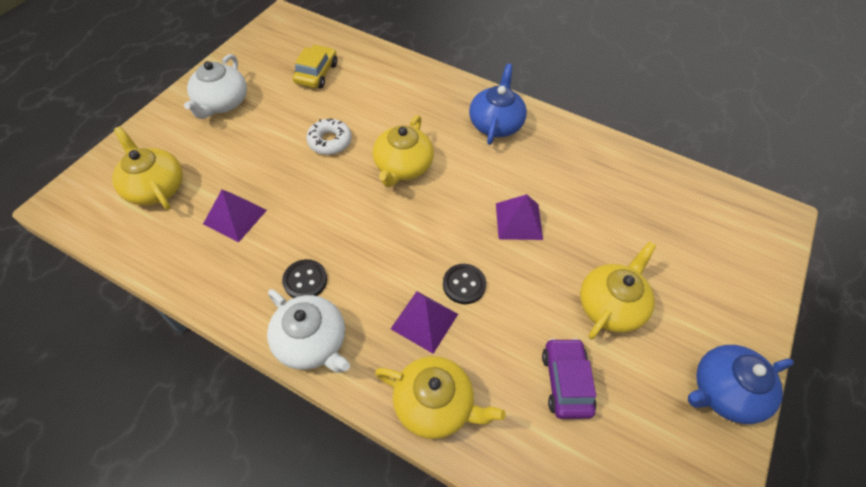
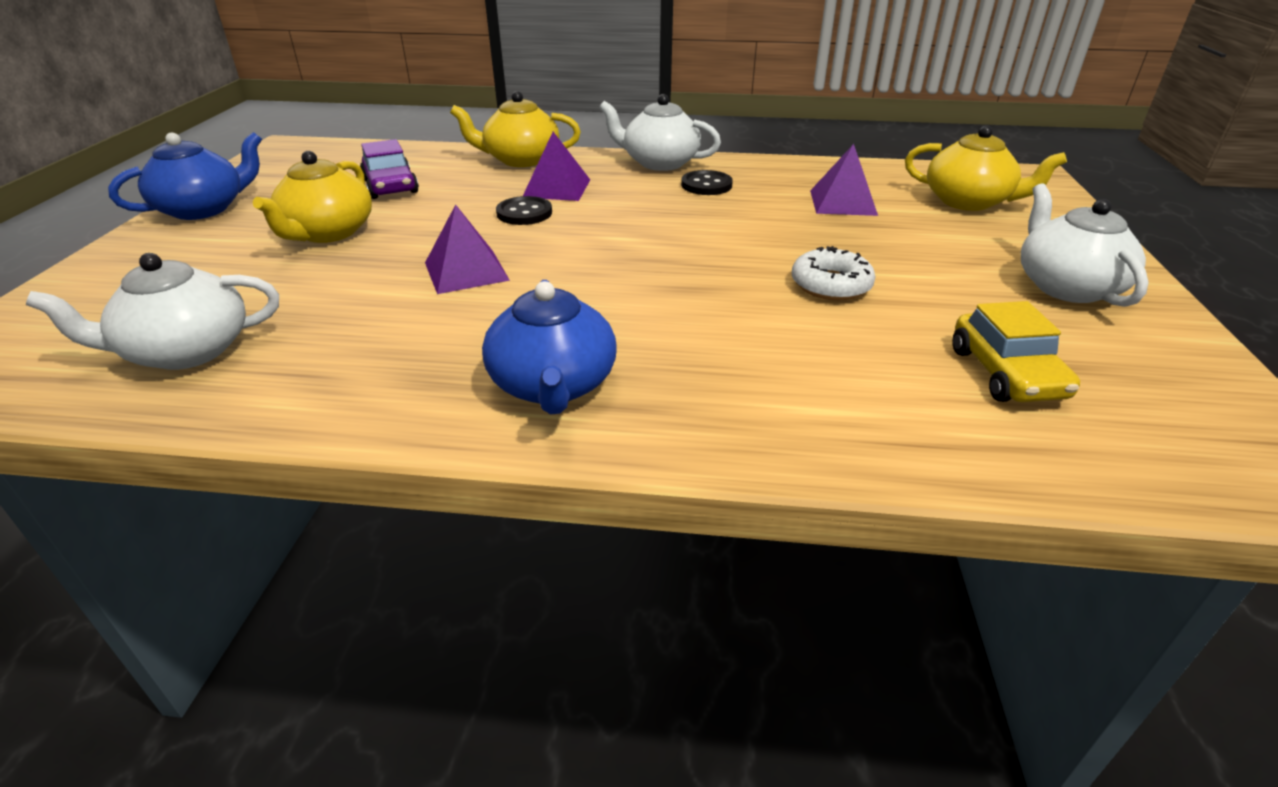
camera: 160 degrees right, 20 degrees down
yellow teapot [373,115,434,187] -> none
none -> white teapot [26,253,279,370]

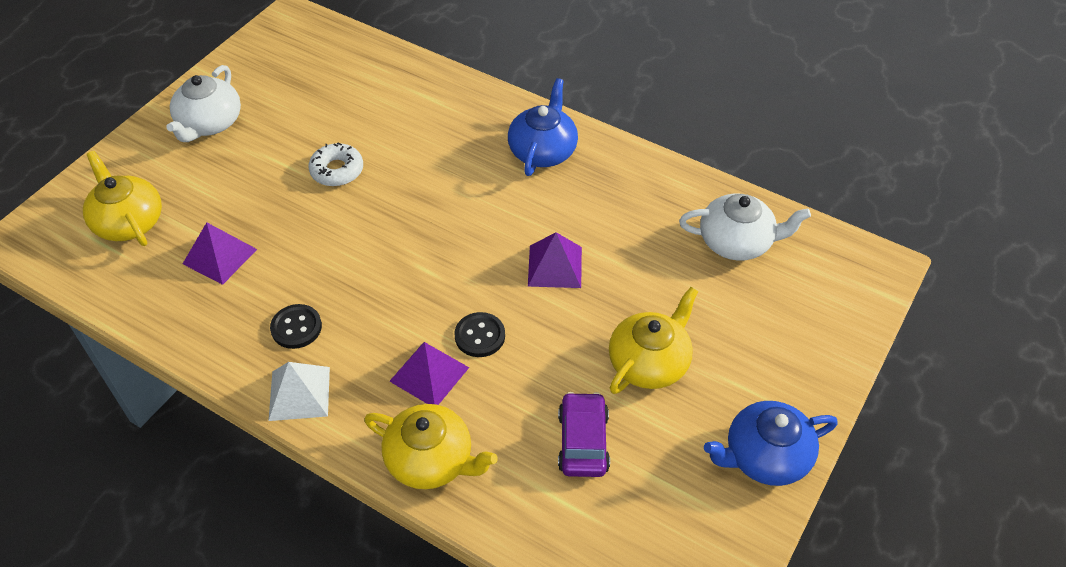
camera: 155 degrees left, 15 degrees up
white teapot [599,94,721,171] -> white pyramid [268,362,330,421]
yellow car [952,301,1080,402] -> none

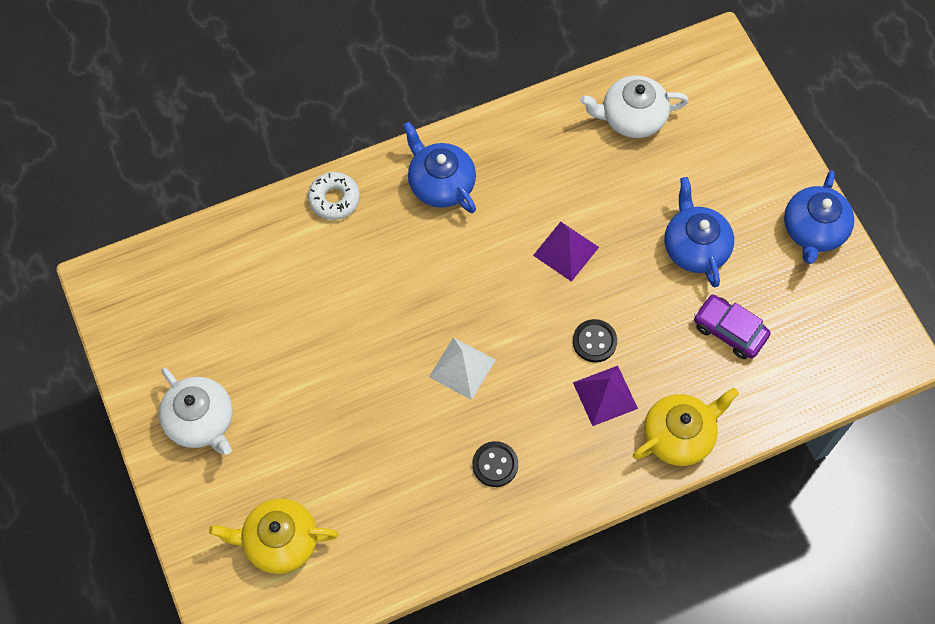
camera: 55 degrees left, 15 degrees up
purple pyramid [183,222,257,285] -> none
white pyramid [268,362,330,421] -> white pyramid moved to [429,337,496,400]
white donut [309,143,363,186] -> white donut moved to [308,172,360,220]
yellow teapot [609,287,698,394] -> blue teapot [665,177,734,287]
white teapot [679,193,811,261] -> white teapot turned 135 degrees counterclockwise [580,75,689,138]

